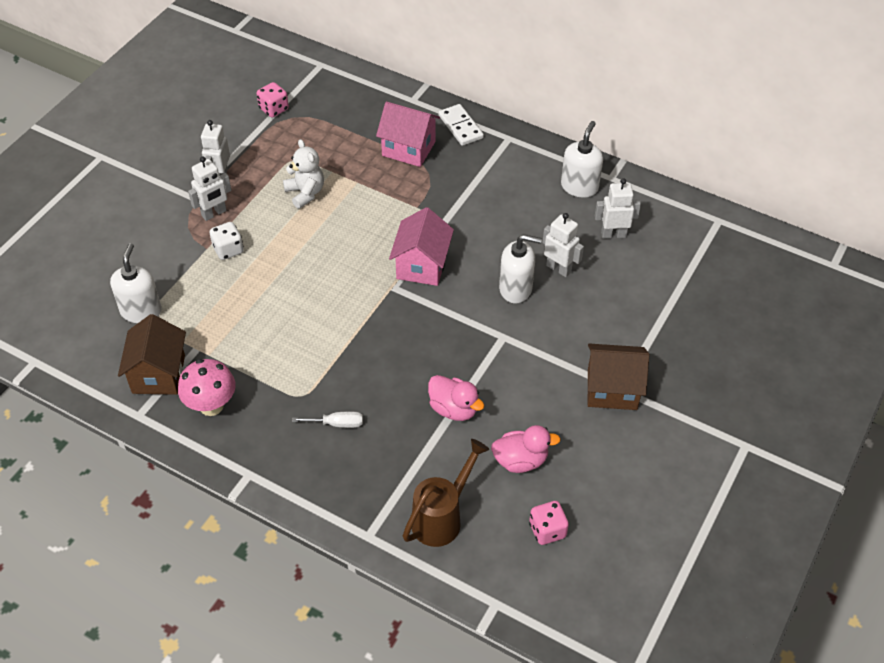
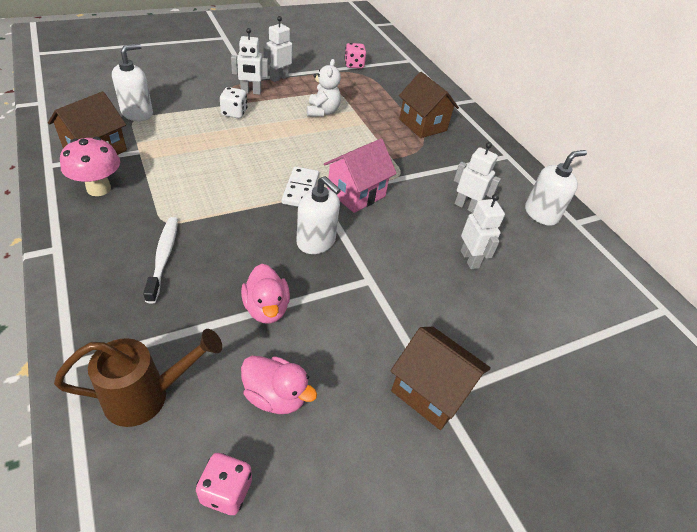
camera: 30 degrees right, 5 degrees down
white screwdriver [292,411,363,428] -> white toothbrush [143,217,178,304]
pink house [376,101,440,167] -> brown house [399,72,459,138]
white domino [439,104,484,146] -> white domino moved to [282,167,319,207]
white soap dispenser [499,234,542,303] -> white soap dispenser moved to [296,176,341,254]
white robot [595,178,641,239] -> white robot moved to [454,142,501,212]

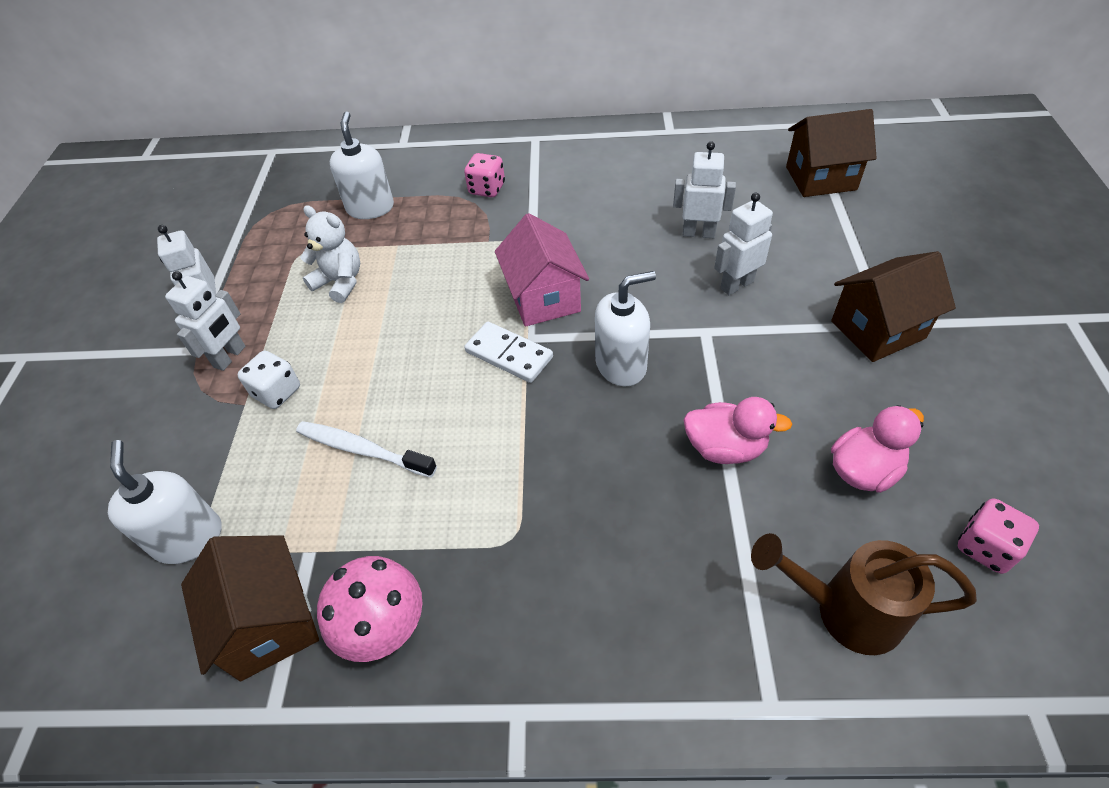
camera: 55 degrees left, 5 degrees up
brown watering can [54,329,222,427] -> brown watering can turned 90 degrees counterclockwise [751,533,977,655]
white toothbrush [143,217,178,304] -> white toothbrush moved to [296,421,437,478]
pink dice [344,43,366,69] -> pink dice moved to [464,153,505,197]
brown house [399,72,459,138] -> brown house moved to [786,109,877,197]
white robot [454,142,501,212] -> white robot moved to [714,193,773,295]
white soap dispenser [525,150,587,226] -> white soap dispenser moved to [330,112,394,219]

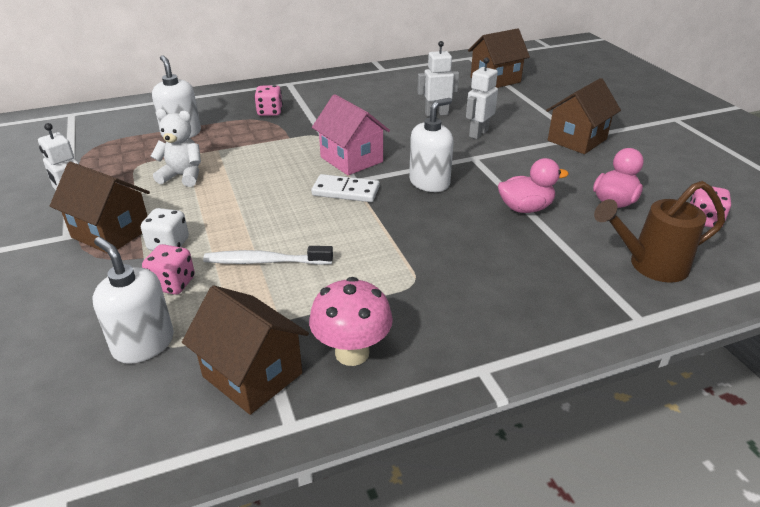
camera: 25 degrees left, 15 degrees down
white robot [165,271,245,371] -> brown house [50,162,150,254]
none -> pink dice [142,244,195,295]

